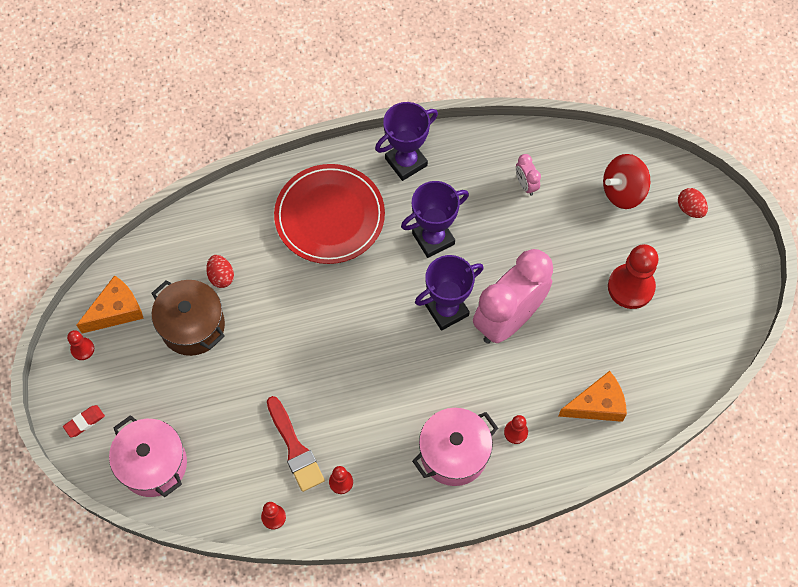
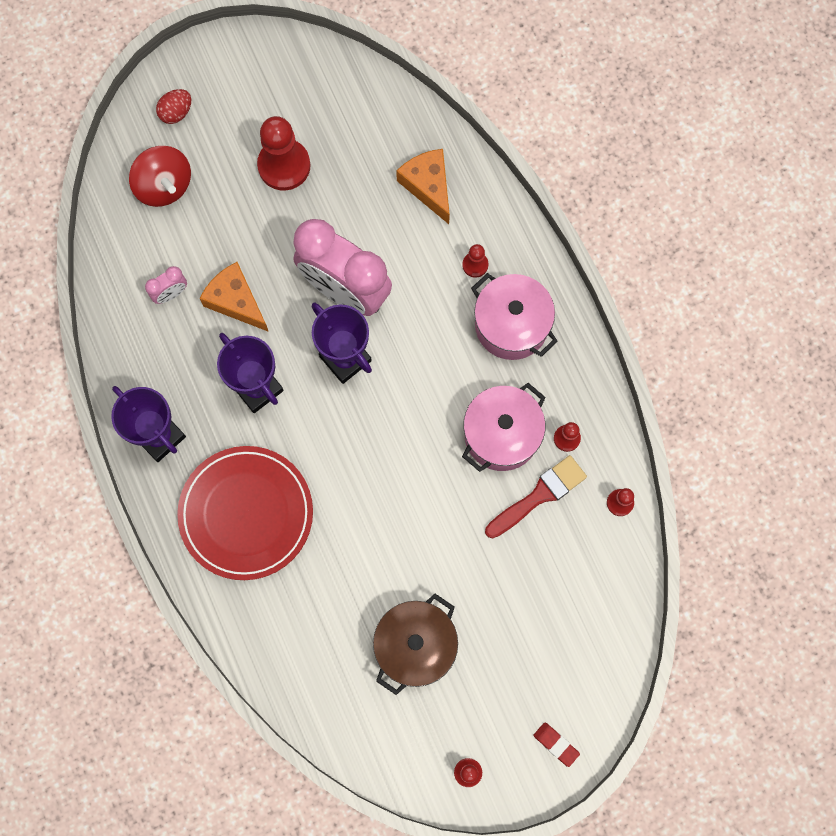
camera: 100 degrees left, 10 degrees up
orange cheese [77,275,144,333] -> orange cheese moved to [199,262,269,332]
pink pot [109,415,187,497] -> pink pot moved to [462,383,546,472]
red egg [206,255,234,288] -> none

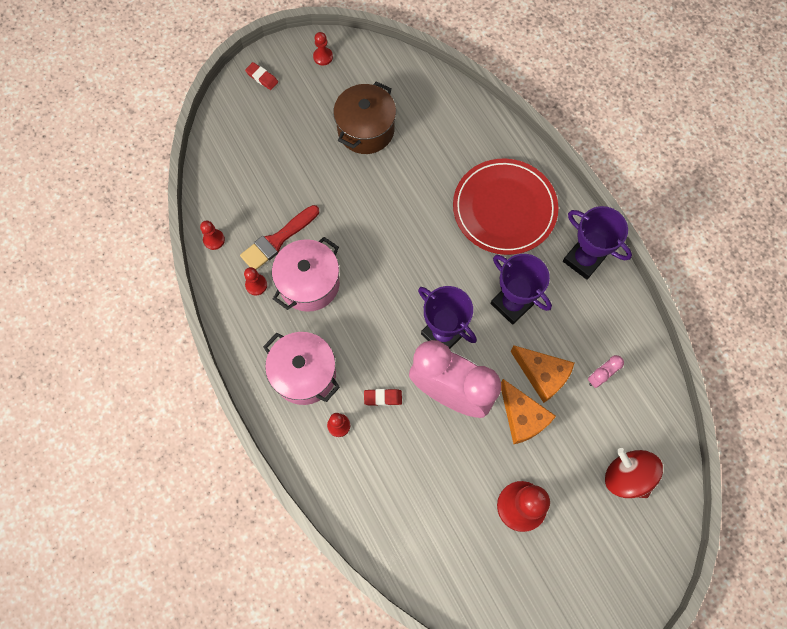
camera: 175 degrees right, 5 degrees down
red egg [156,89,191,124] -> none
orange cheese [396,149,450,224] -> orange cheese moved to [501,379,556,444]
none -> red eraser [364,389,402,406]

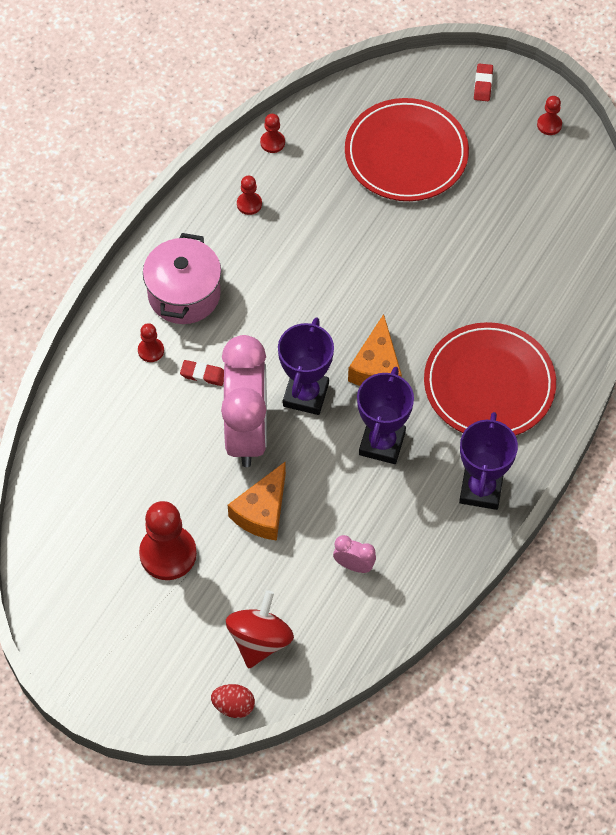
camera: 60 degrees right, 10 degrees down
red brush [240,205,319,270] -> none
pink pot [272,237,340,312] -> none
brown pot [333,81,396,154] -> none
red eraser [364,389,402,406] -> red eraser turned 45 degrees counterclockwise [180,360,224,386]
orange cheese [510,346,574,403] -> orange cheese moved to [348,314,402,386]
none -> red egg [211,684,255,718]
none -> red plate [345,98,469,201]

